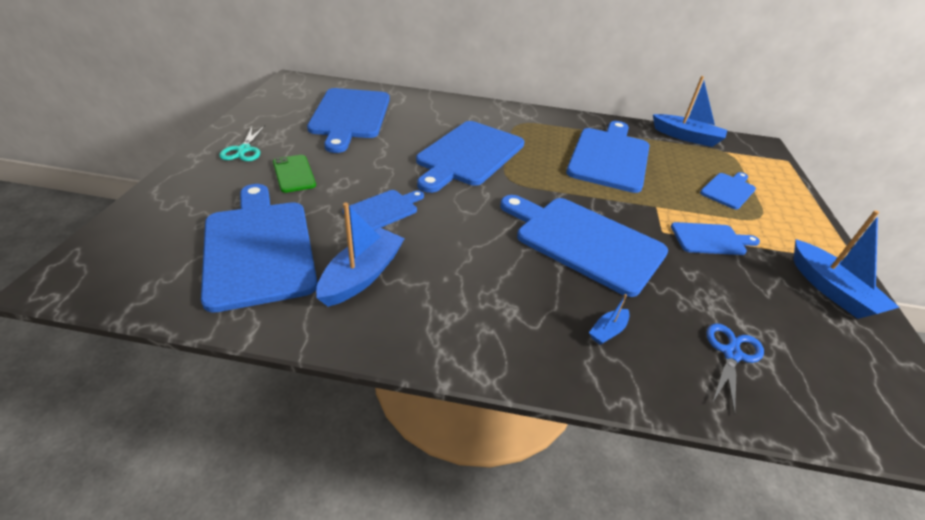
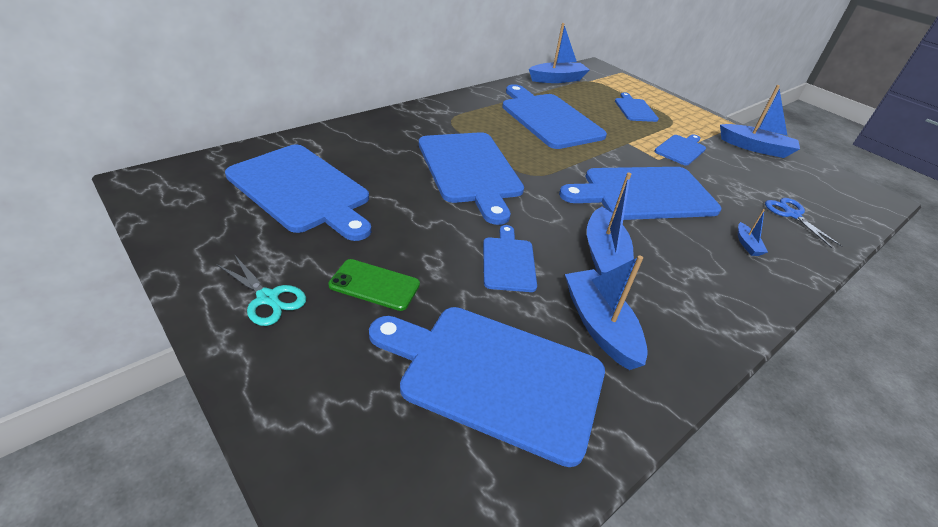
camera: 50 degrees left, 0 degrees up
none -> blue boat [587,172,634,275]

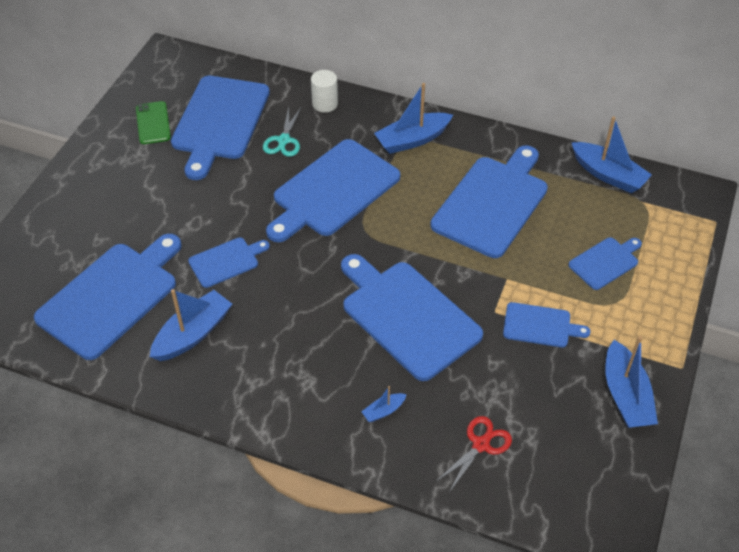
camera: 65 degrees right, 10 degrees up
turquoise scissors [217,254,306,326] -> turquoise scissors moved to [263,107,301,157]
green phone [328,259,420,311] -> green phone moved to [136,101,171,144]
blue cutting board [369,307,605,467] -> blue cutting board turned 45 degrees clockwise [34,234,182,360]
blue boat [587,172,634,275] -> blue boat moved to [374,83,453,154]
blue scissors [765,198,842,248] -> red scissors [436,416,512,491]
none -> white cylinder [311,70,338,112]

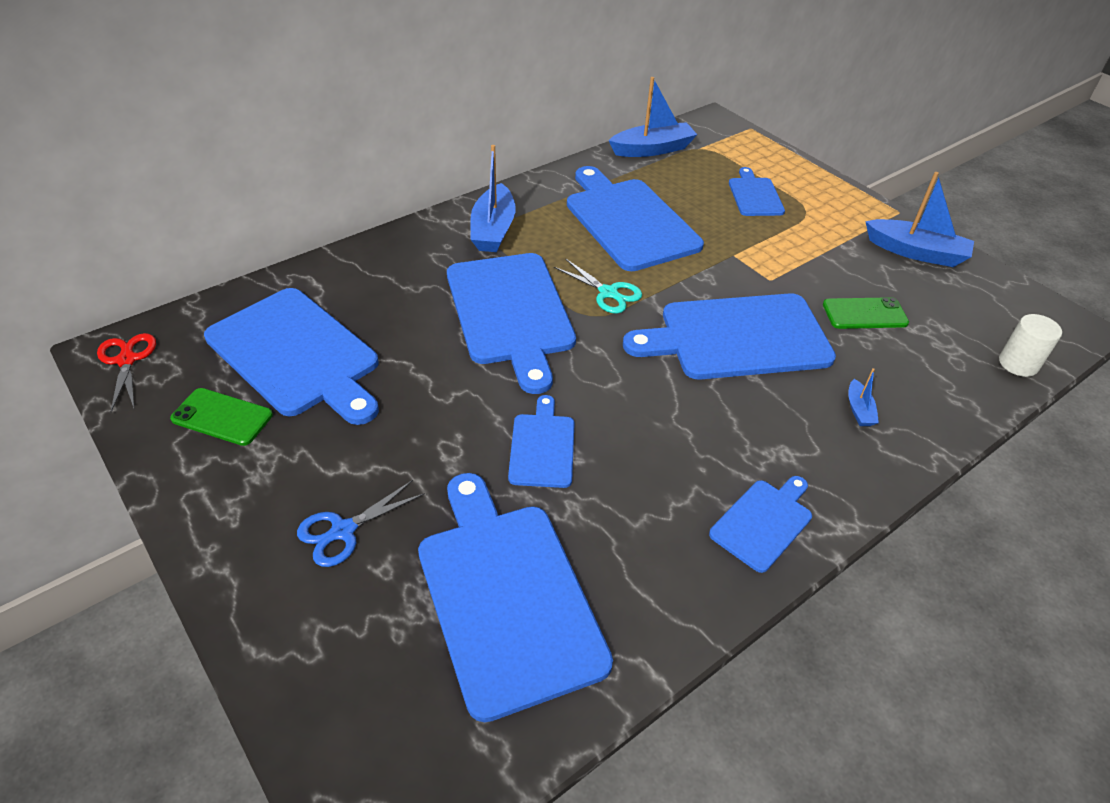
camera: 60 degrees left, 5 degrees down
blue boat [150,289,232,361] -> none
turquoise scissors [263,107,301,157] -> turquoise scissors moved to [554,258,642,314]
white cylinder [311,70,338,112] -> white cylinder moved to [999,314,1062,377]
red scissors [436,416,512,491] -> red scissors moved to [97,333,156,412]
blue cutting board [503,302,591,348] -> blue cutting board moved to [709,476,812,573]
none -> blue scissors [297,480,425,567]
none -> green phone [823,297,909,329]

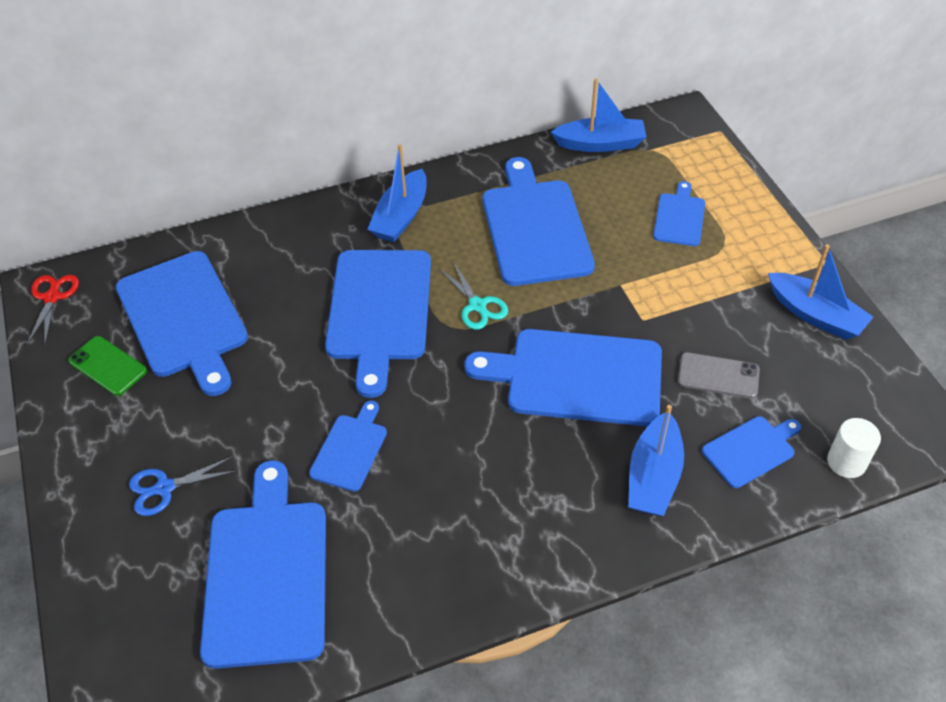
camera: 20 degrees right, 5 degrees up
blue cutting board [709,476,812,573] -> blue cutting board moved to [702,416,801,488]
green phone [823,297,909,329] -> grey phone [678,352,760,398]
blue boat [848,368,879,426] -> blue boat [628,405,684,516], size x2.09

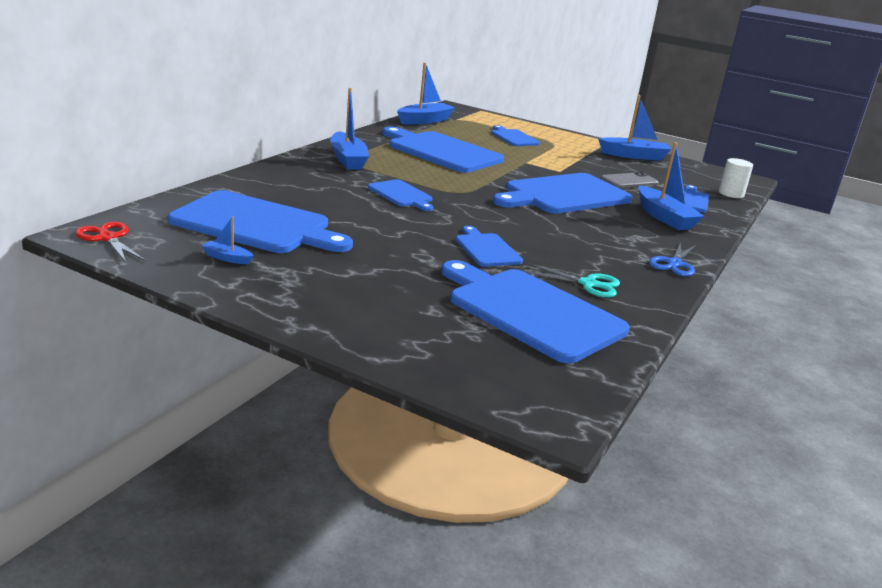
camera: 45 degrees left, 25 degrees down
green phone [68,336,147,396] -> blue boat [202,216,254,264]
blue scissors [129,456,237,516] -> blue scissors moved to [649,242,696,277]
blue cutting board [325,250,431,398] -> blue cutting board [368,179,433,211], size x0.51
turquoise scissors [439,261,508,330] -> turquoise scissors moved to [524,263,620,298]

